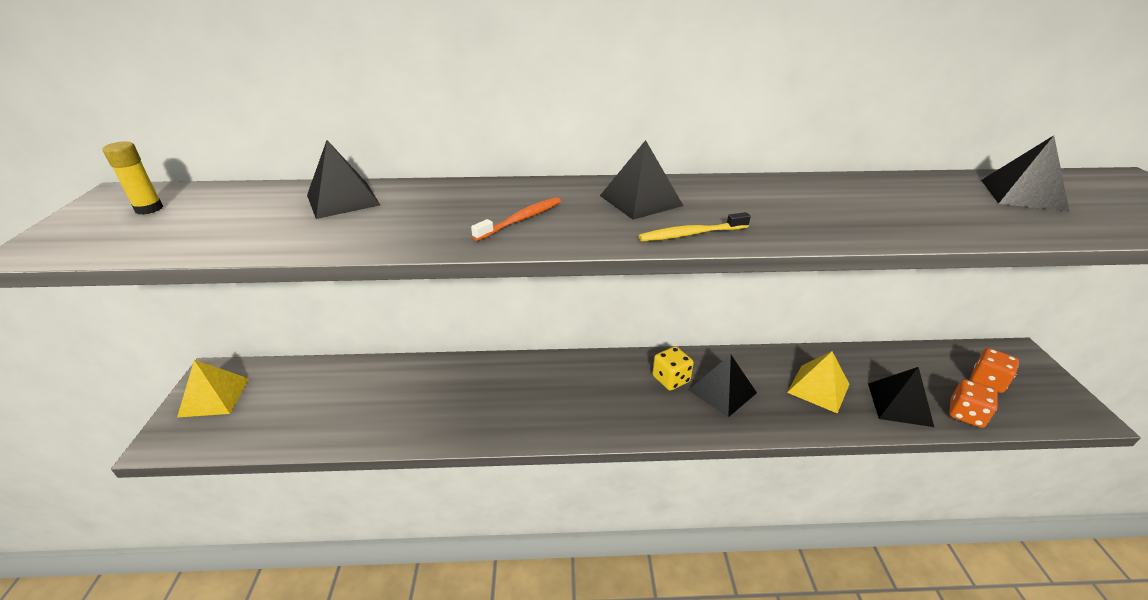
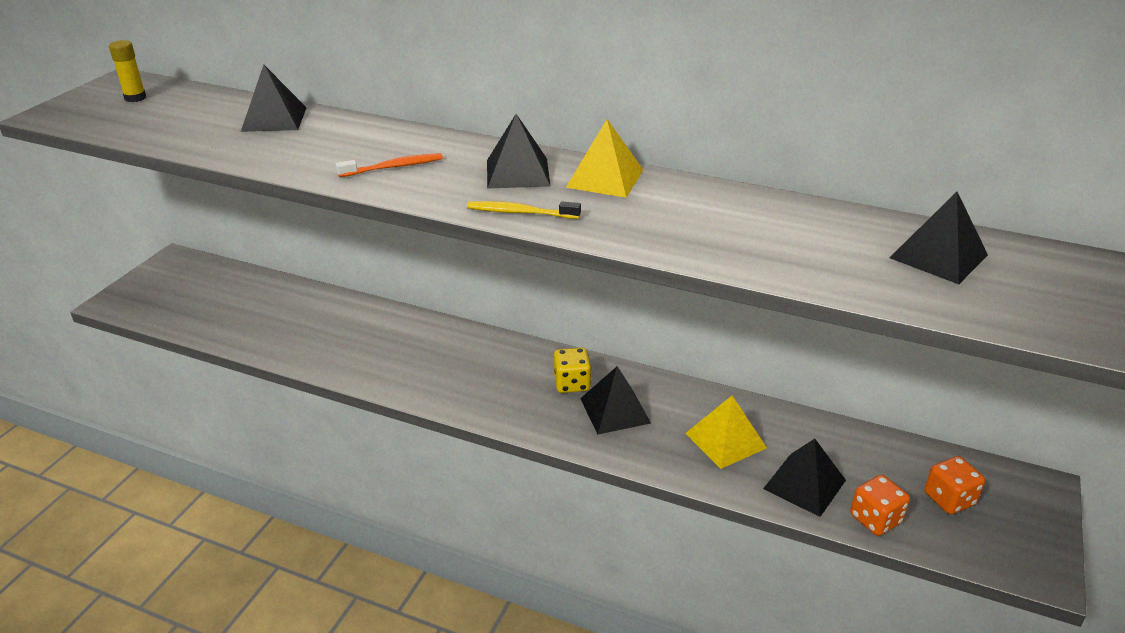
camera: 25 degrees right, 0 degrees up
yellow pyramid [177,360,249,418] -> yellow pyramid moved to [566,119,643,198]

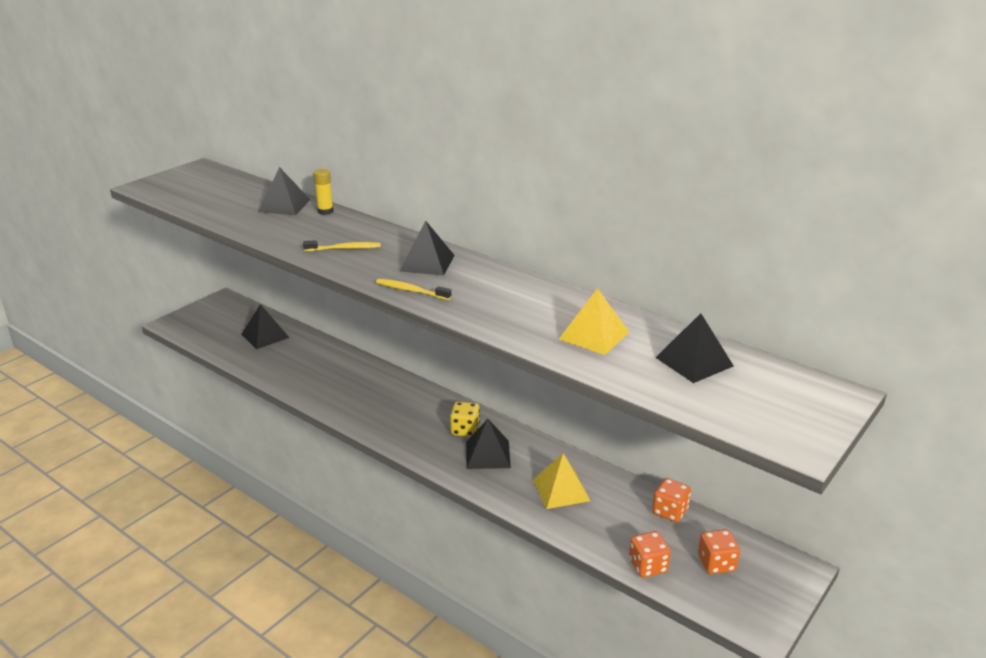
camera: 15 degrees right, 5 degrees down
yellow glue stick [109,40,146,102] -> yellow glue stick moved to [313,169,334,215]
orange toothbrush [336,153,443,177] -> yellow toothbrush [303,240,381,251]
yellow pyramid [566,119,643,198] -> yellow pyramid moved to [559,288,629,355]
black pyramid [763,438,846,517] -> black pyramid moved to [241,304,289,349]
none -> orange dice [652,478,691,522]

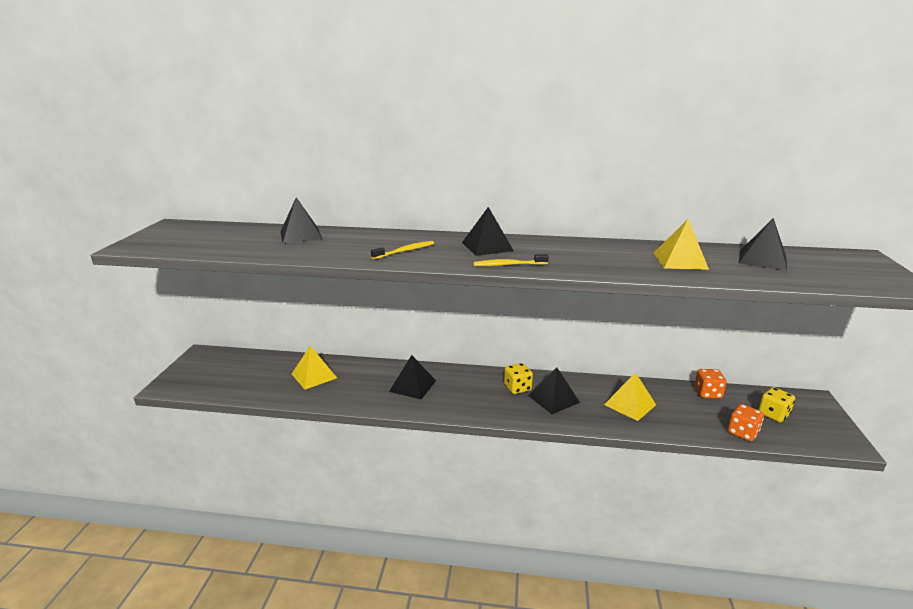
camera: 30 degrees left, 5 degrees down
black pyramid [241,304,289,349] -> black pyramid moved to [389,355,436,399]
yellow glue stick [313,169,334,215] -> none
orange dice [698,529,740,574] -> yellow dice [758,387,795,422]
none -> yellow pyramid [292,346,337,390]

